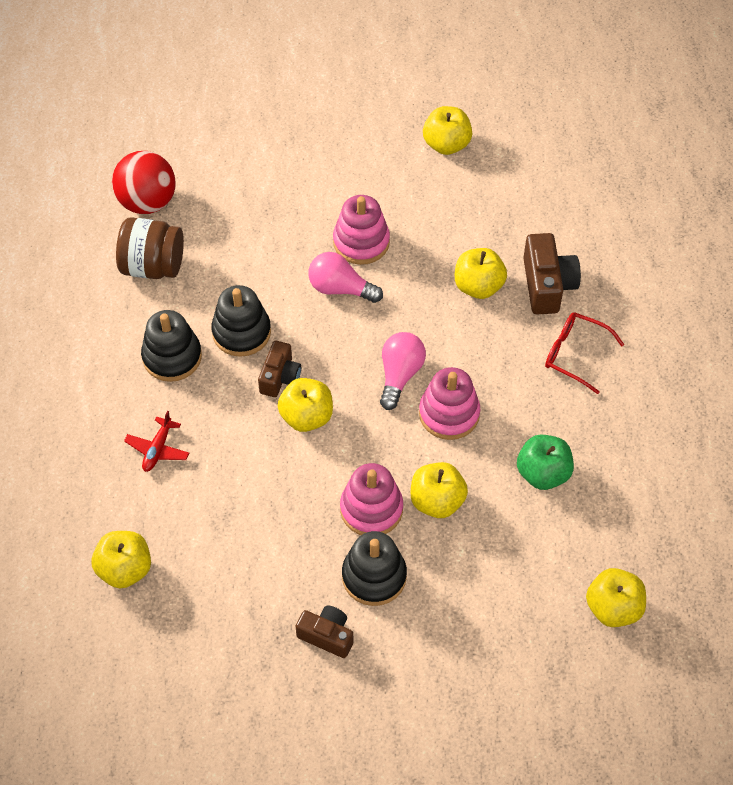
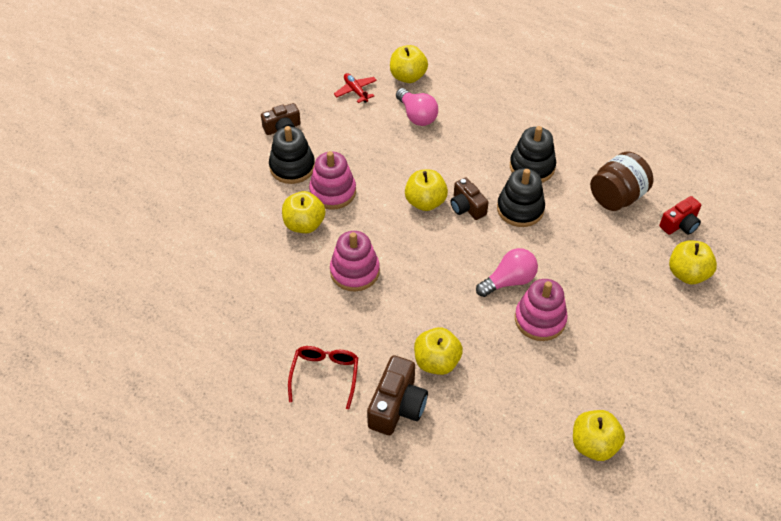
camera: 130 degrees right, 5 degrees down
red ball [112,151,176,214] -> red camera [659,196,701,235]
red plane [124,411,189,472] -> red plane moved to [334,73,377,103]
pink light bulb [380,332,426,410] -> pink light bulb moved to [396,88,438,126]
green apple [517,435,574,490] -> none
brown camera [523,233,581,314] -> brown camera turned 105 degrees counterclockwise [367,355,428,435]
red glasses [545,312,624,394] -> red glasses turned 60 degrees counterclockwise [288,346,358,409]
yellow apple [586,568,646,627] -> yellow apple moved to [669,241,717,284]

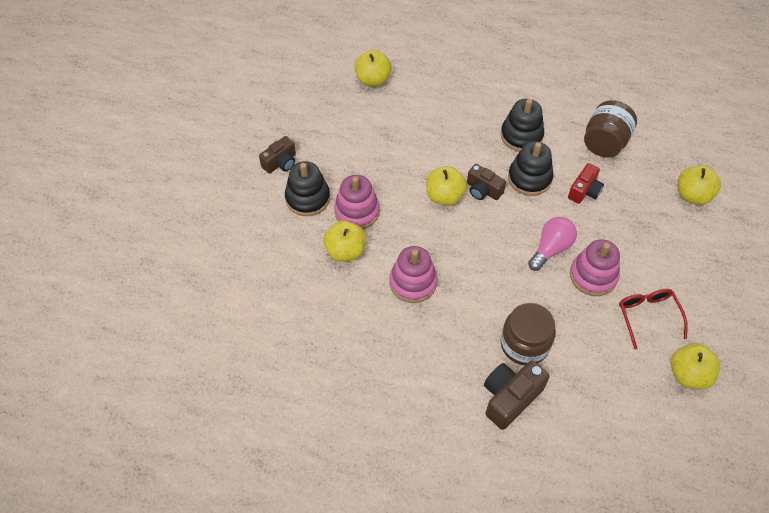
camera: 20 degrees left, 5 degrees up
red glasses [288,346,358,409] -> red glasses moved to [619,289,688,350]
red plane [334,73,377,103] -> none
brown camera [367,355,428,435] -> brown camera turned 135 degrees counterclockwise [484,361,550,430]
pink light bulb [396,88,438,126] -> none
yellow apple [414,327,463,375] -> brown jar [500,303,556,365]
red camera [659,196,701,235] -> red camera moved to [568,163,604,204]

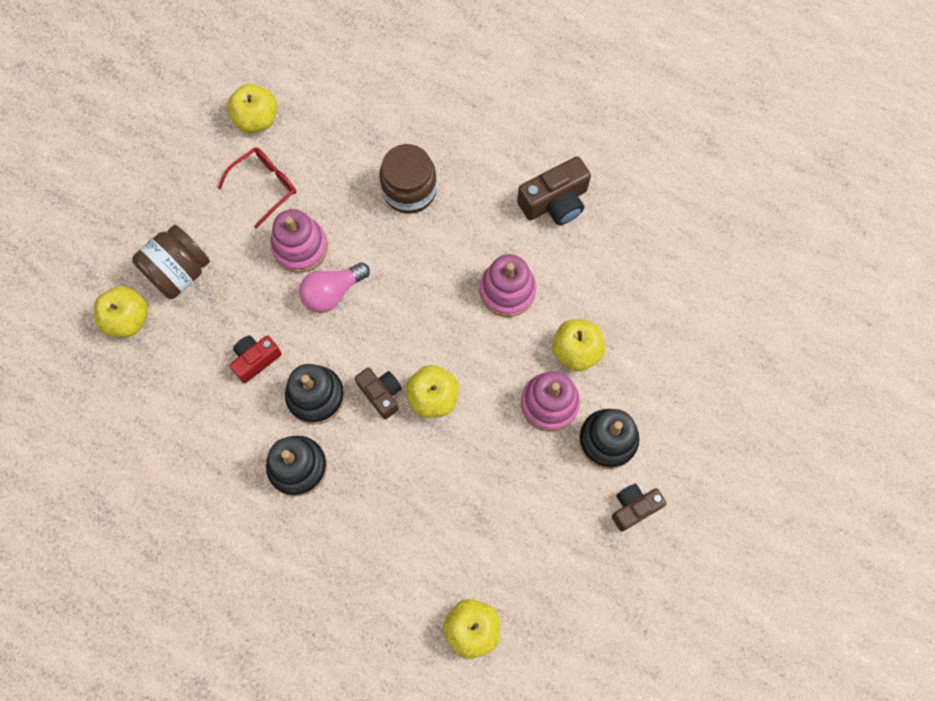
camera: 165 degrees left, 15 degrees up
brown camera [484,361,550,430] -> brown camera moved to [517,156,591,225]
brown jar [584,100,637,157] -> brown jar moved to [132,225,210,299]
red glasses [619,289,688,350] -> red glasses turned 135 degrees counterclockwise [218,147,296,229]

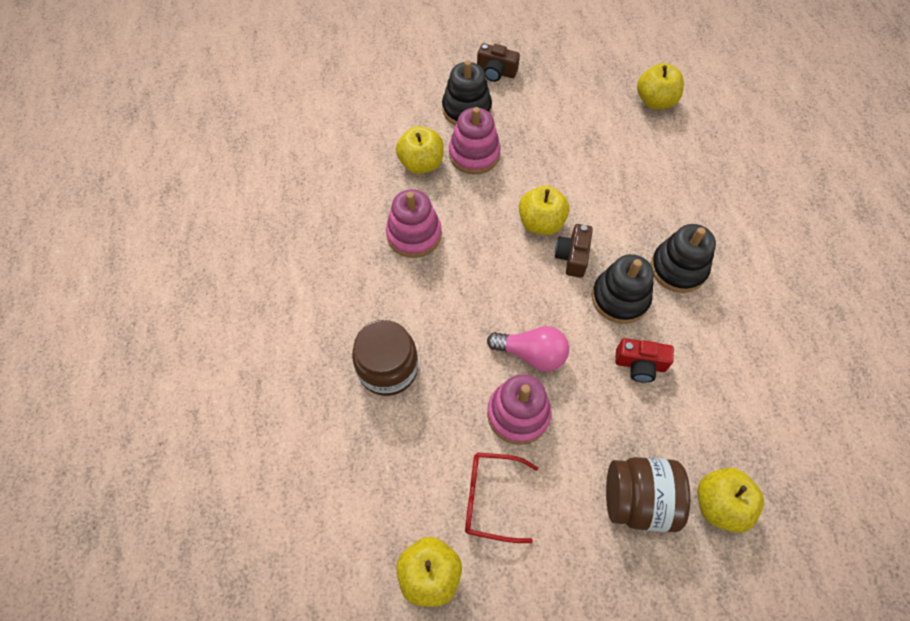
camera: 130 degrees left, 10 degrees down
brown camera [517,156,591,225] -> none

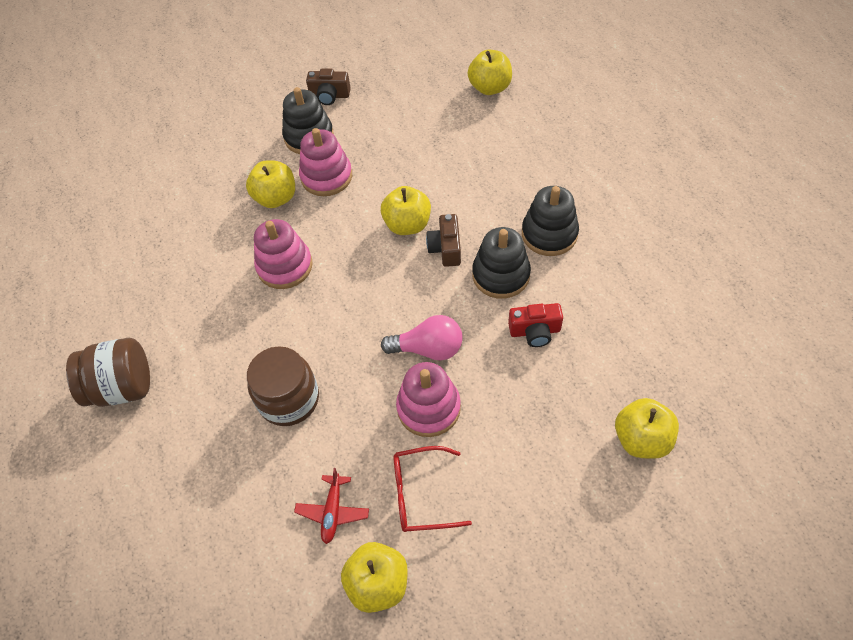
camera: 10 degrees left, 5 degrees down
brown jar [606,457,690,532] -> brown jar moved to [66,338,150,407]
none -> red plane [294,468,369,544]

